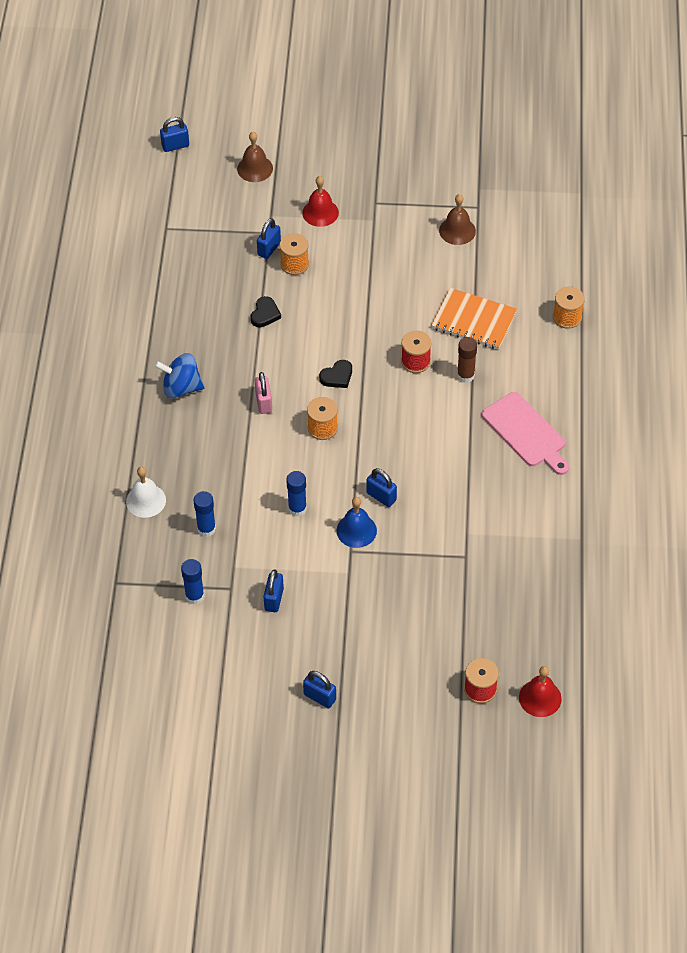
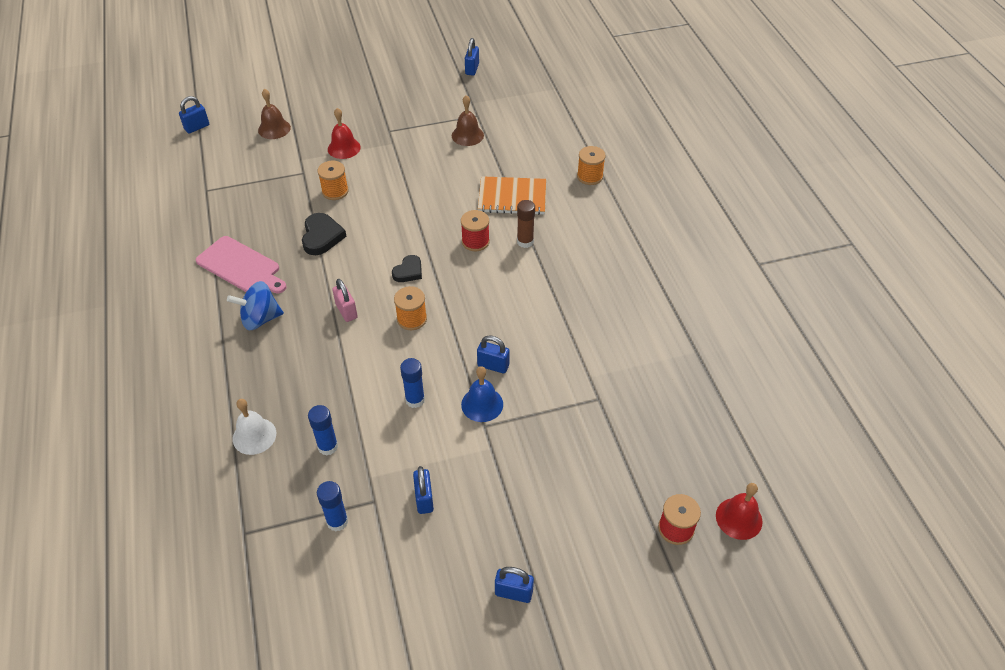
camera: 20 degrees left, 5 degrees down
black heart [250,296,281,327] -> black heart [302,213,347,255], size x1.51
blue padlock [257,218,281,259] -> blue padlock moved to [465,38,479,75]
pink cutting board [482,392,569,475] -> pink cutting board moved to [196,236,287,293]

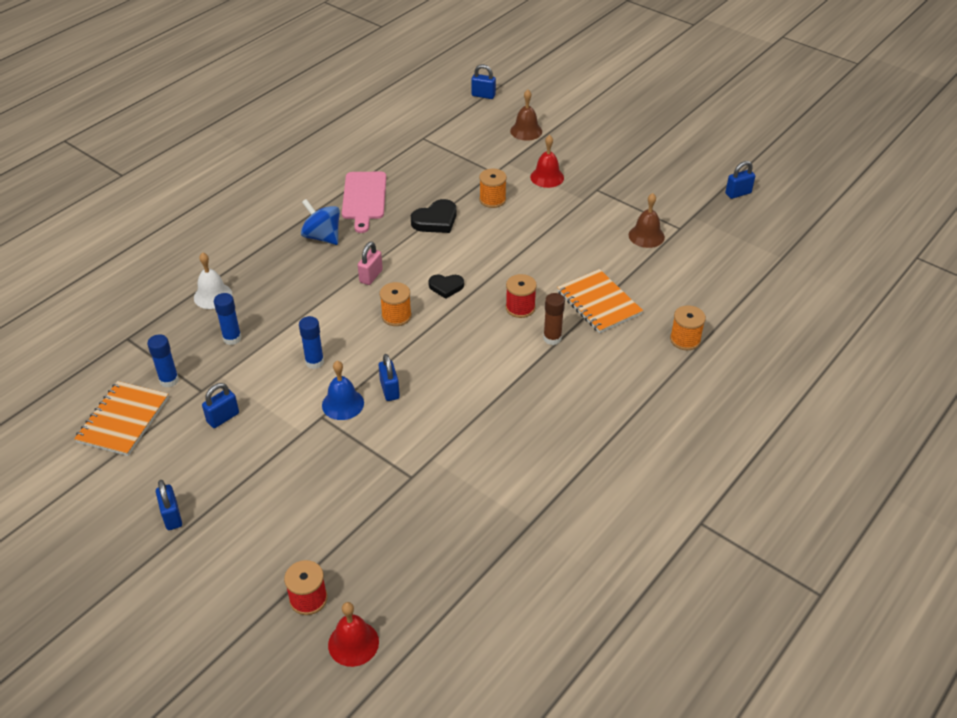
camera: 55 degrees right, 5 degrees down
none -> orange notebook [74,381,169,456]

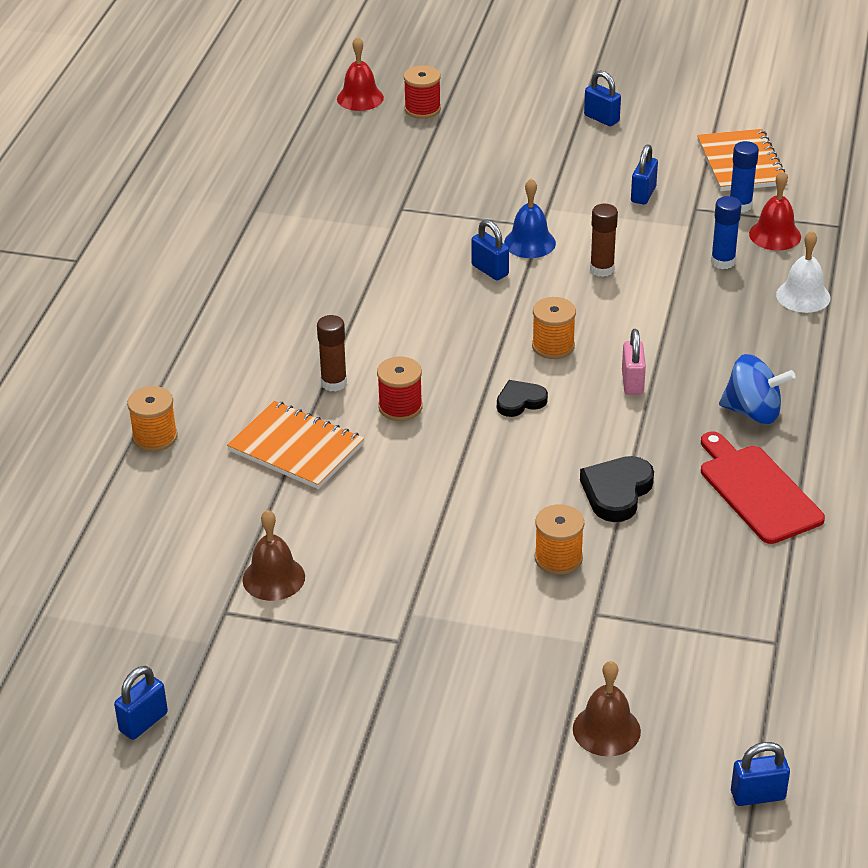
camera: 155 degrees right, 5 degrees down
blue glue stick [299,316,324,369] -> brown glue stick [590,204,618,277]
pink cutting board [342,172,386,233] -> red cutting board [701,431,825,544]
red bell [530,135,564,188] -> red bell moved to [749,171,801,251]

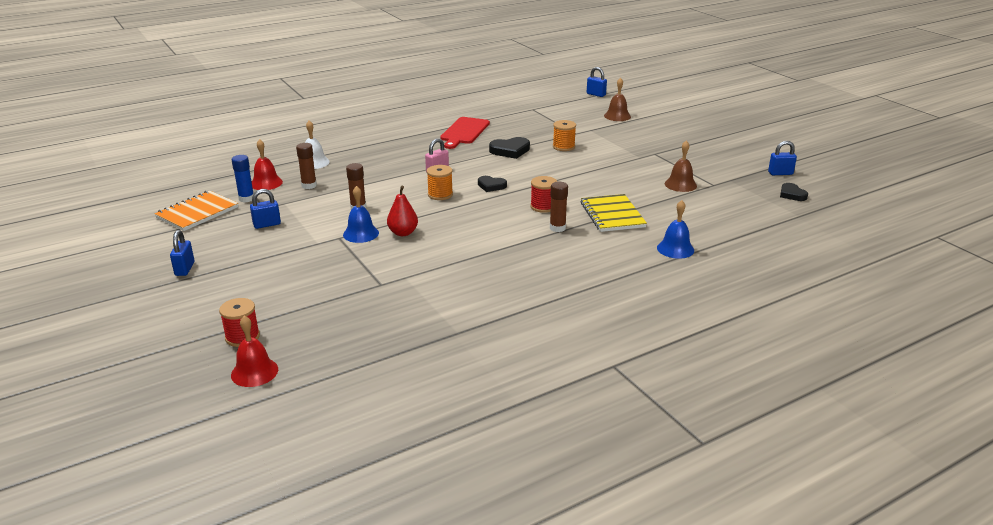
camera: 135 degrees left, 10 degrees down
orange spool [127,386,178,452] -> blue bell [657,200,694,259]
orange notebook [227,401,364,489] -> yellow notebook [581,194,647,232]
blue padlock [471,219,509,280] -> red pear [387,186,418,236]
blue glue stick [711,196,742,269] -> brown glue stick [296,143,317,189]
blue spinning top [719,354,795,424] -> none
none -> black heart [780,183,808,201]

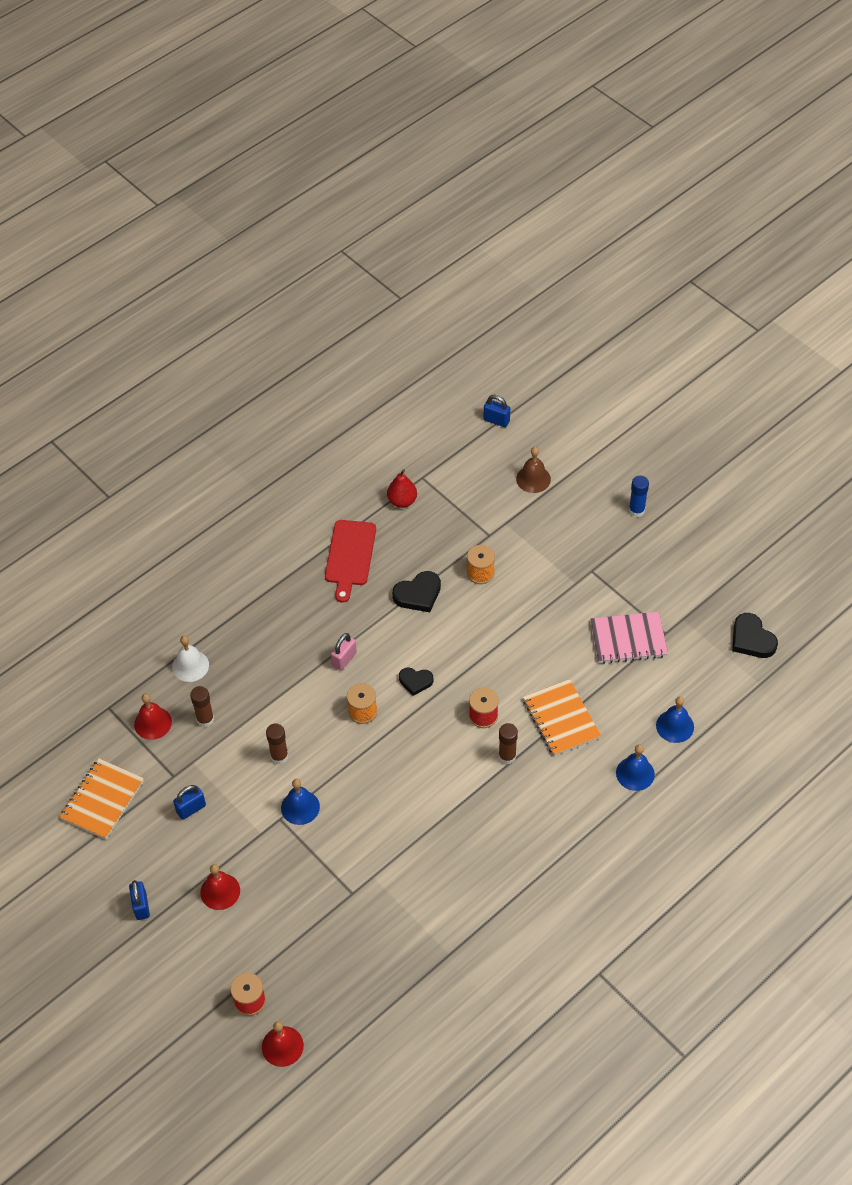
camera: 10 degrees left, 25 degrees up
blue glue stick [232,155,254,202] -> blue glue stick moved to [629,476,649,517]
red pear [387,186,418,236] -> red pear moved to [387,469,417,508]
yellow notebook [581,194,647,232] -> orange notebook [523,679,601,756]
brown bell [665,141,697,192] -> pink notebook [590,612,668,664]
blue padlock [768,141,797,175] -> none
black heart [780,183,808,201] -> black heart [732,613,778,658], size x1.51
none -> red bell [200,864,240,910]
none -> blue bell [656,696,694,743]

